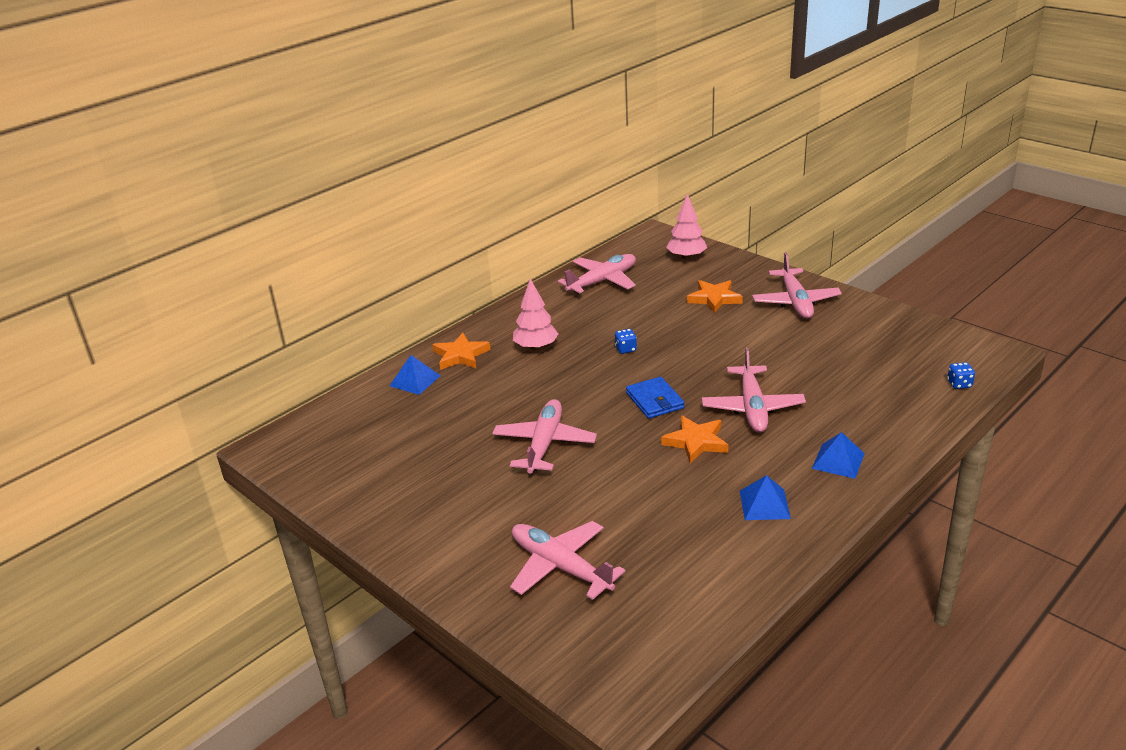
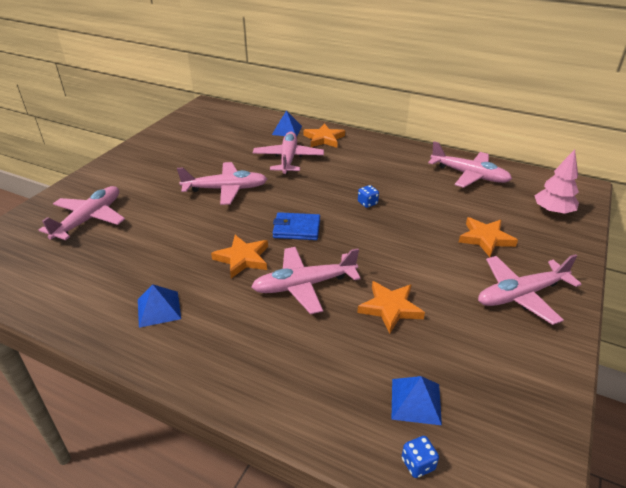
camera: 70 degrees right, 5 degrees up
pink tree [513,279,558,350] -> none
blue wallet [626,377,685,419] -> blue wallet turned 45 degrees clockwise [273,212,320,240]
blue pyramid [812,432,865,479] -> blue pyramid moved to [392,376,442,425]
none -> pink plane [253,132,324,174]
none -> orange star [357,281,425,333]

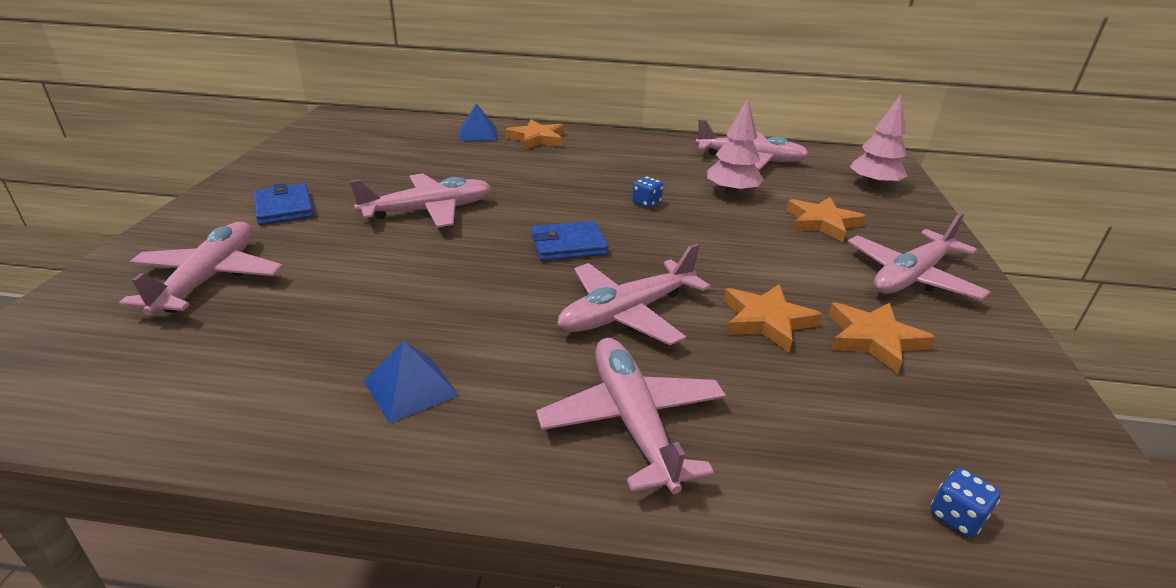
camera: 20 degrees left, 5 degrees down
orange star [211,235,268,278] -> orange star moved to [828,303,935,374]
pink plane [253,132,324,174] -> pink plane moved to [536,338,726,494]
blue pyramid [392,376,442,425] -> none
none -> blue wallet [254,183,314,225]
none -> pink tree [707,99,764,196]

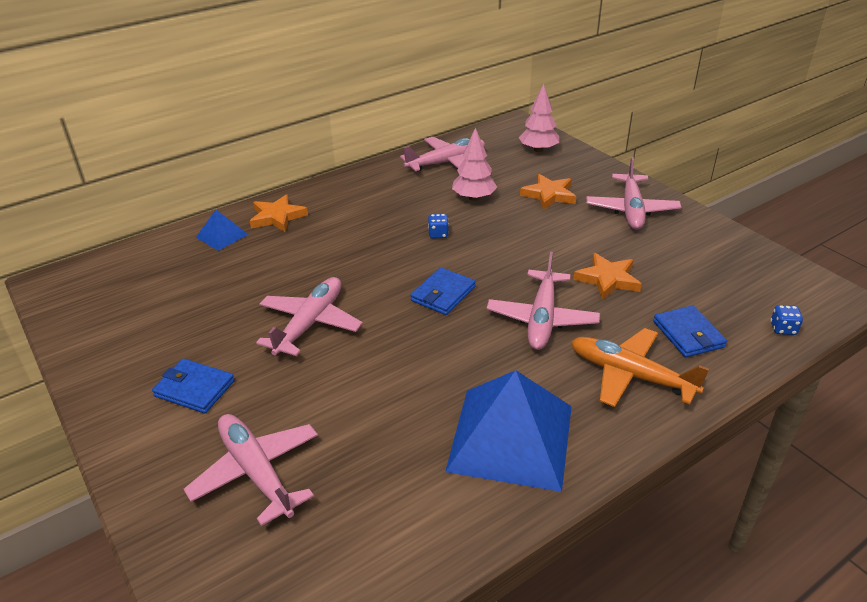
camera: 40 degrees left, 5 degrees up
blue pyramid [364,341,459,424] -> blue pyramid [445,370,572,492], size x2.15
pink plane [536,338,726,494] -> orange plane [571,328,709,407]
orange star [828,303,935,374] -> none
none -> blue wallet [653,305,727,357]

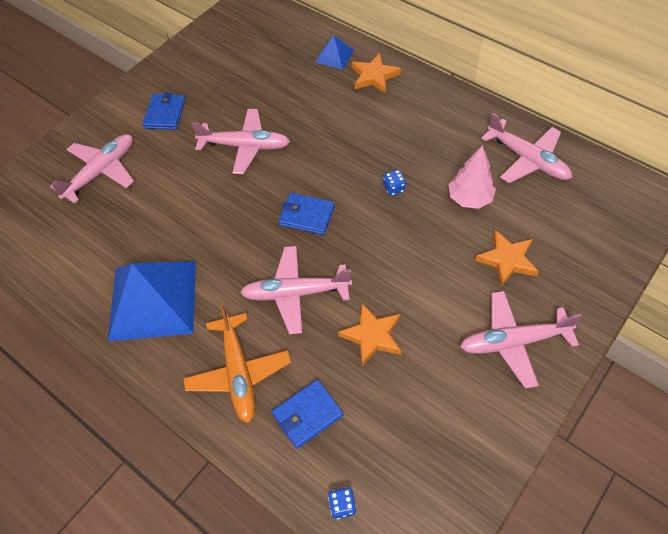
camera: 75 degrees right, 20 degrees up
pink tree [519,84,559,152] -> none
orange plane [571,328,709,407] -> orange plane turned 150 degrees clockwise [183,304,291,423]

